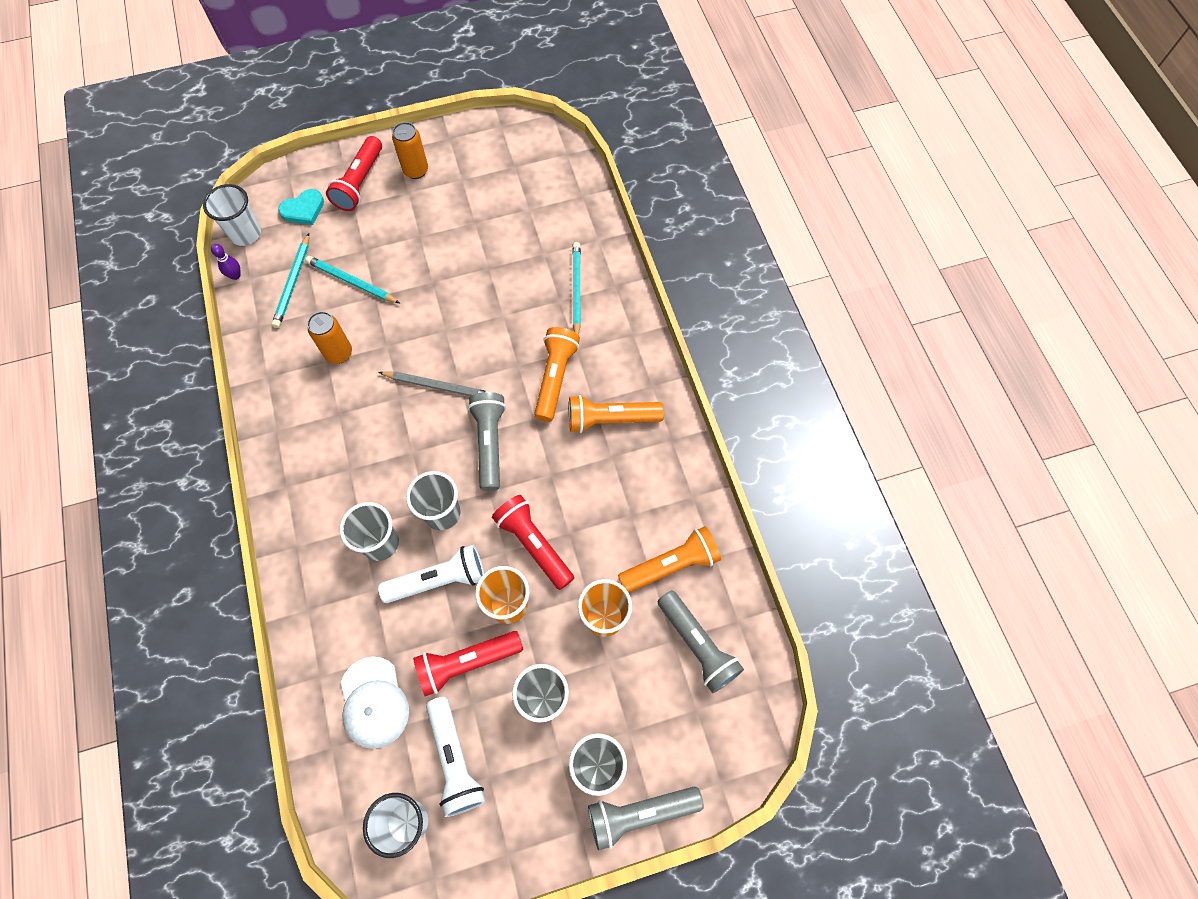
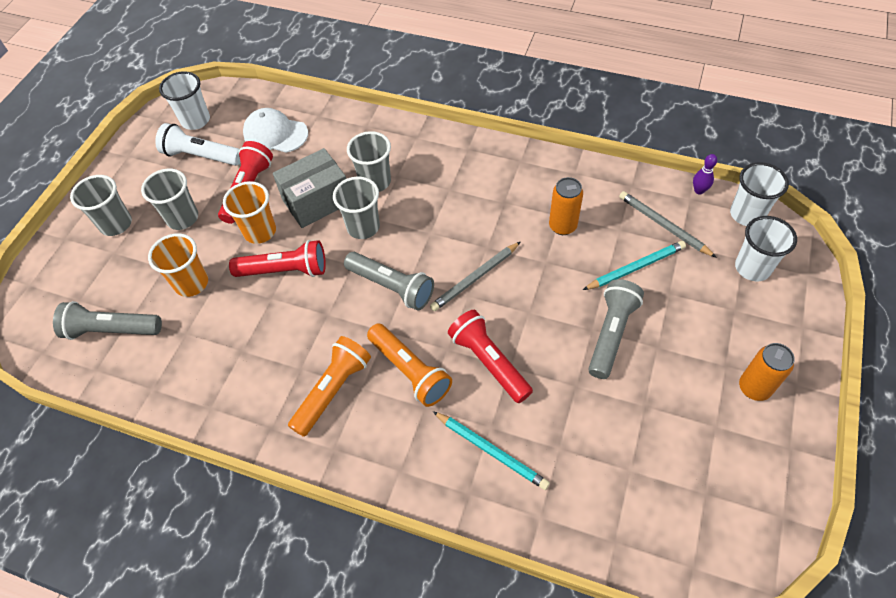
camera: 130 degrees right, 10 degrees down
turquoise pencil [272,233,309,328] -> grey pencil [619,191,717,258]
turquoise heart [278,189,324,225] -> white cup [735,216,797,281]
red flashlight [326,136,382,211] -> red flashlight moved to [448,310,533,403]
white flashlight [378,545,484,603] -> grey box [273,148,346,228]
grey flashlight [588,787,704,850] -> grey flashlight moved to [588,279,644,379]
orange flashlight [618,526,721,593] -> none

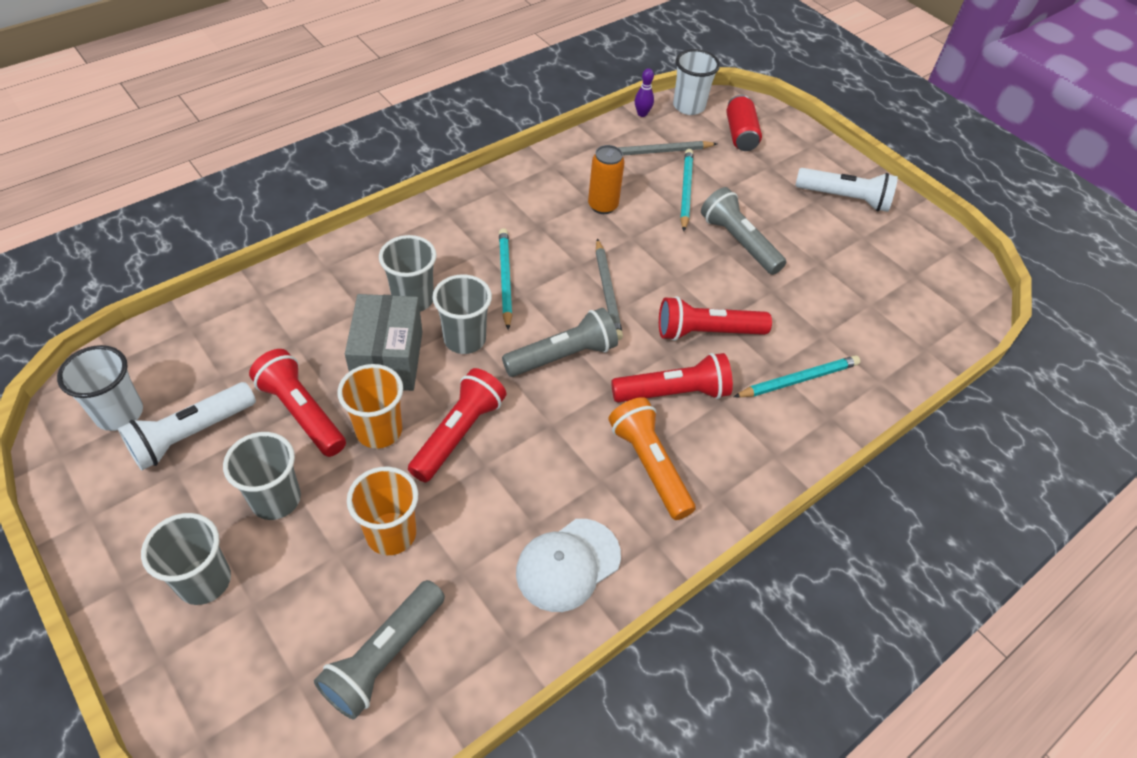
camera: 65 degrees left, 5 degrees down
white cap [243,108,308,153] -> white cap moved to [516,519,621,612]
orange flashlight [367,323,452,407] -> red flashlight [611,353,733,402]
white cup [735,216,797,281] -> red can [726,95,762,151]
orange can [739,343,795,401] -> white flashlight [795,168,898,212]
none -> turquoise pencil [499,228,512,330]

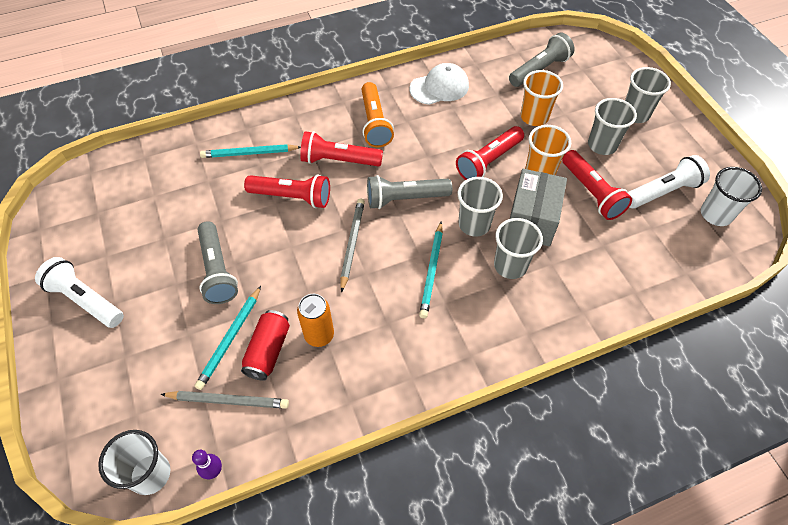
camera: 160 degrees left, 5 degrees up
red can [726,95,762,151] -> red can moved to [241,310,290,381]

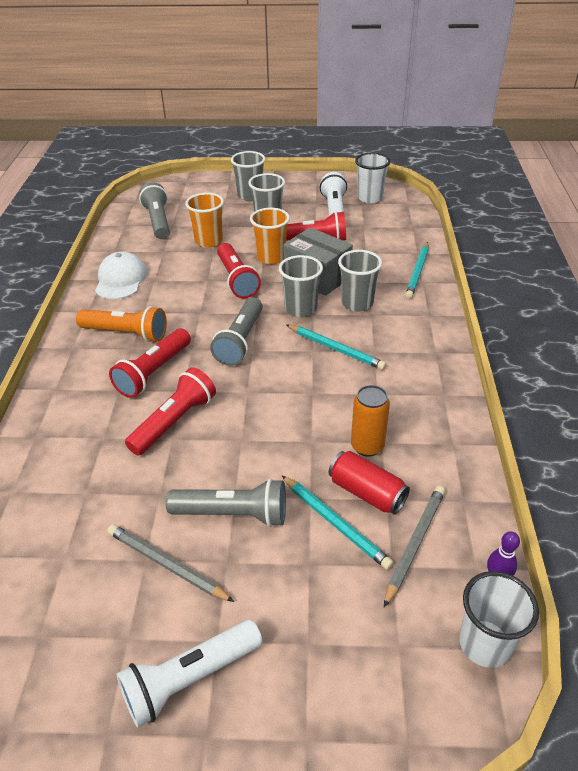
camera: 65 degrees left, 15 degrees down
turquoise pencil [200,144,301,158] -> turquoise pencil moved to [405,242,429,299]
grey pencil [340,198,365,293] -> grey pencil moved to [107,524,234,602]

